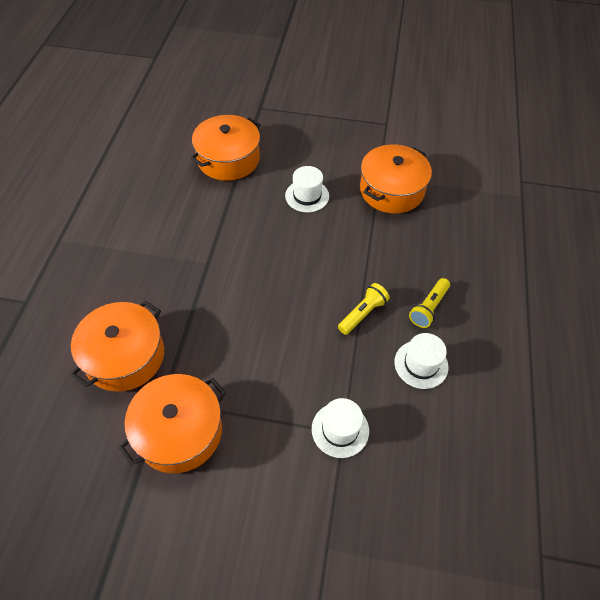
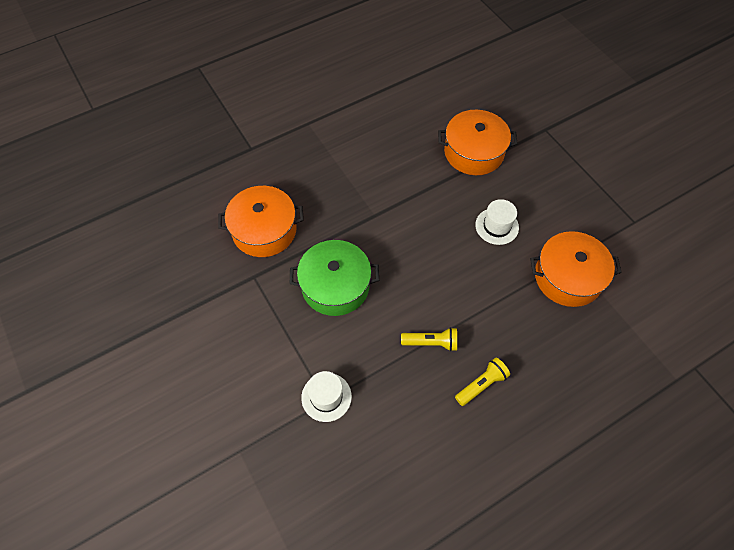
camera: 50 degrees right, 5 degrees up
orange pot [118,374,226,473] -> none
white hat [394,333,448,389] -> none
yellow flashlight [409,278,450,328] -> yellow flashlight turned 150 degrees clockwise [455,358,510,406]
none -> green pot [290,240,379,316]

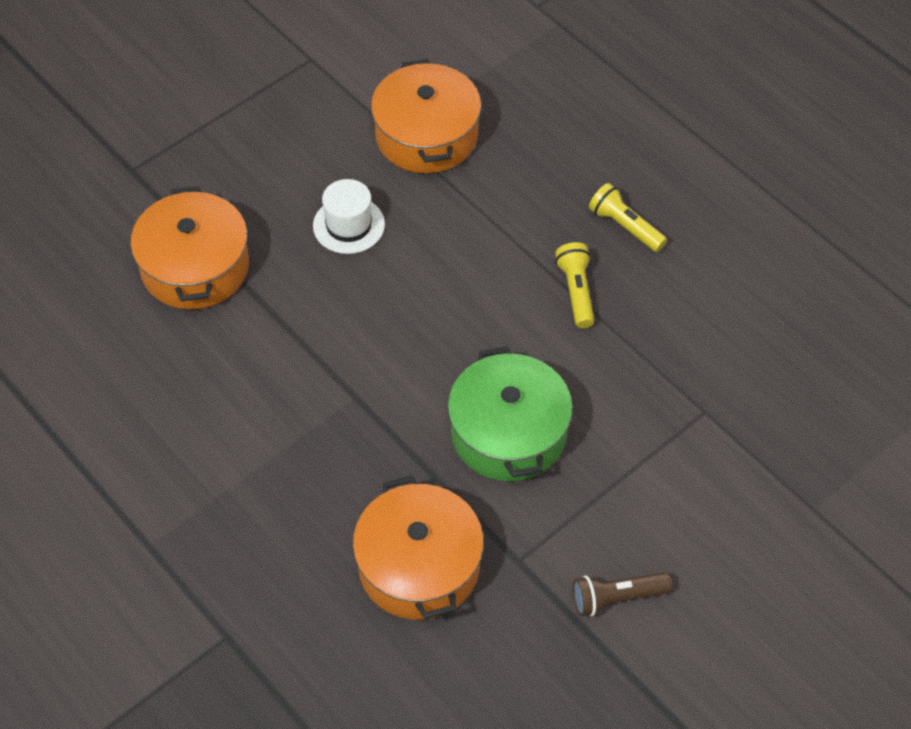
camera: 100 degrees left, 5 degrees down
white hat [301,371,352,422] -> none
none -> brown flashlight [573,572,672,616]

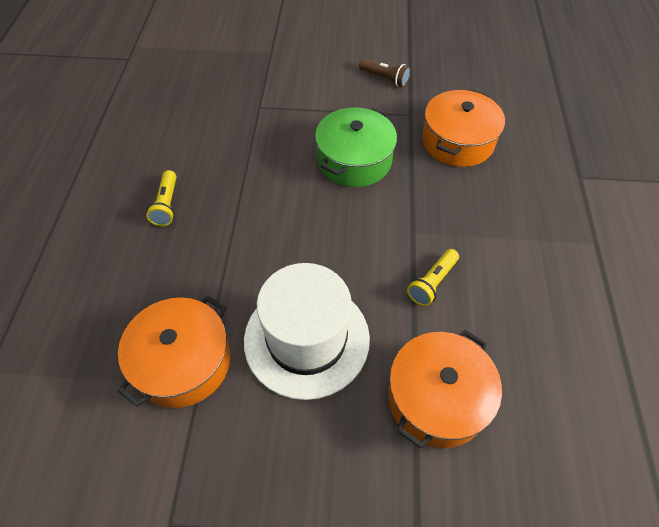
camera: 135 degrees left, 0 degrees up
white hat [313,179,385,254] -> white hat [244,263,370,400], size x2.00
yellow flashlight [555,242,594,328] -> yellow flashlight moved to [407,249,459,306]

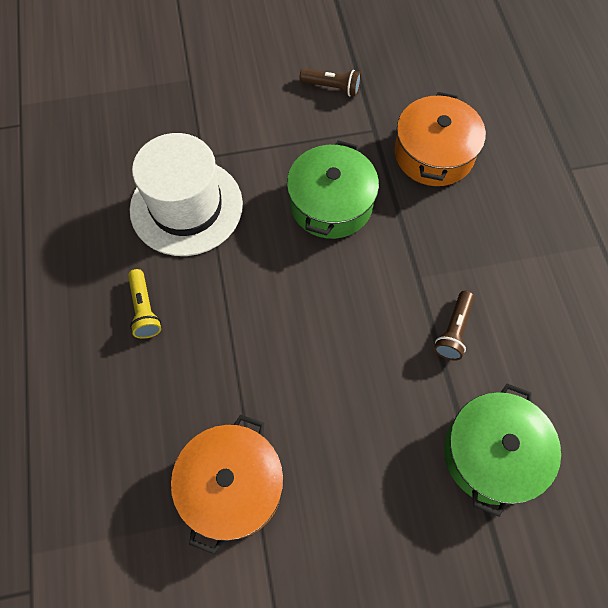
camera: 15 degrees left, 10 degrees up
white hat [244,263,370,400] -> white hat moved to [130,133,243,256]
orange pot [388,330,502,448] -> green pot [444,383,561,517]
yellow flashlight [407,249,459,306] -> brown flashlight [434,291,475,360]

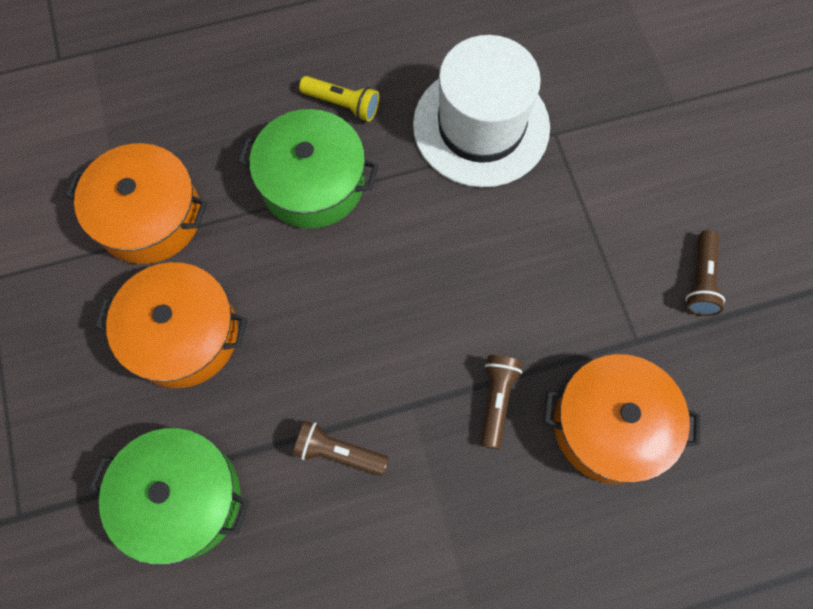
camera: 85 degrees right, 5 degrees up
yellow flashlight [128,269,161,339] -> yellow flashlight turned 135 degrees counterclockwise [299,76,379,122]
green pot [287,140,379,239] -> green pot moved to [238,109,379,228]
none -> orange pot [95,262,247,388]
none -> brown flashlight [481,355,522,449]

